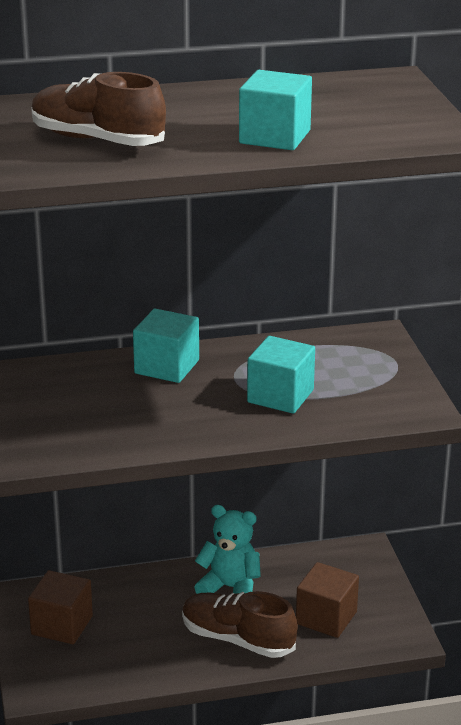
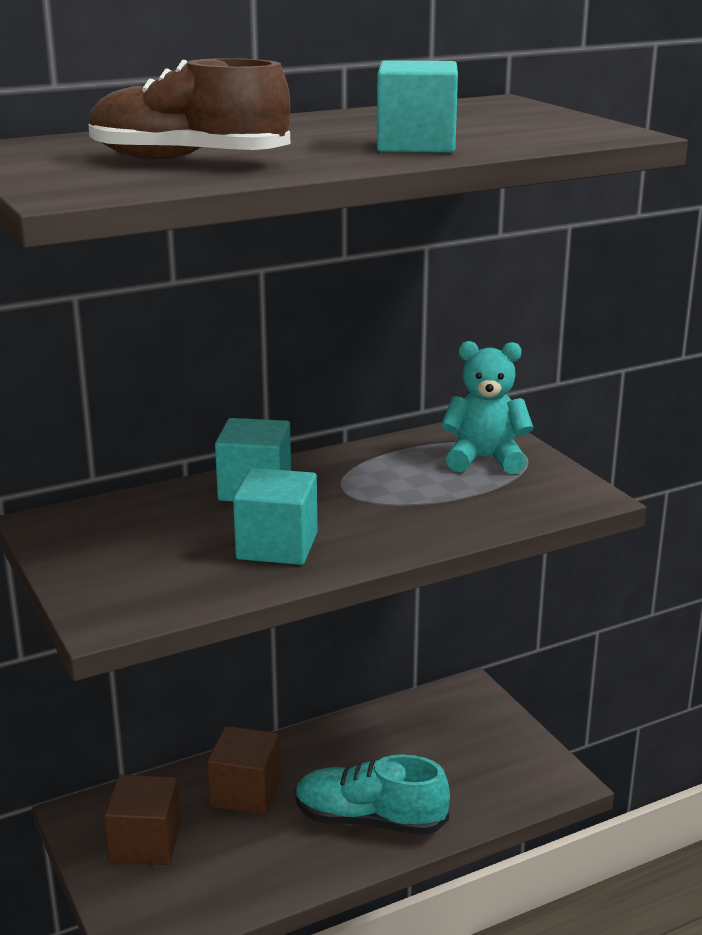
camera: 15 degrees left, 5 degrees down
brown shoe [182,591,298,658] -> turquoise shoe [295,754,450,835]
turquoise teddy bear [194,505,261,594] -> turquoise teddy bear moved to [441,341,533,474]
turquoise cube [247,336,315,414] -> turquoise cube moved to [233,468,317,565]
brown cube [296,562,359,638] -> brown cube moved to [207,726,281,815]

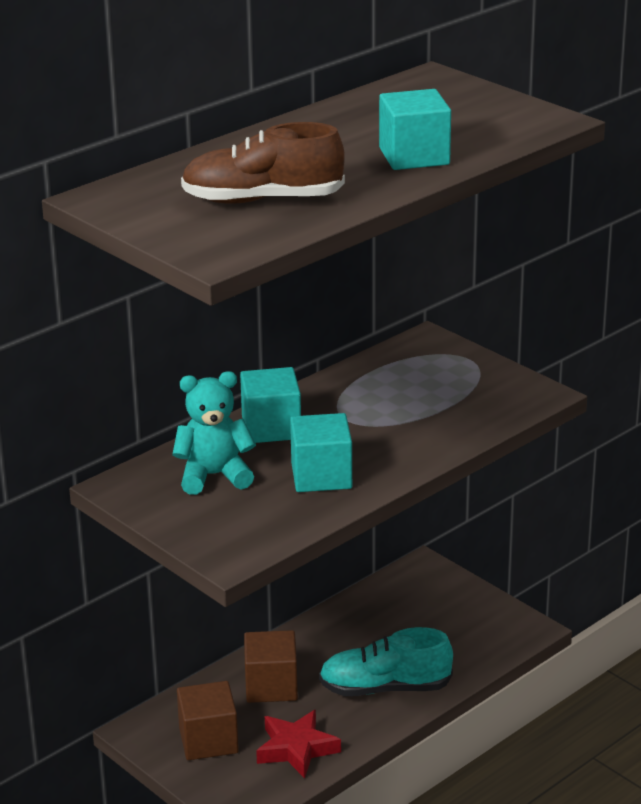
camera: 15 degrees left, 5 degrees up
turquoise teddy bear [441,341,533,474] -> turquoise teddy bear moved to [172,371,256,495]
none -> red star [256,710,341,778]

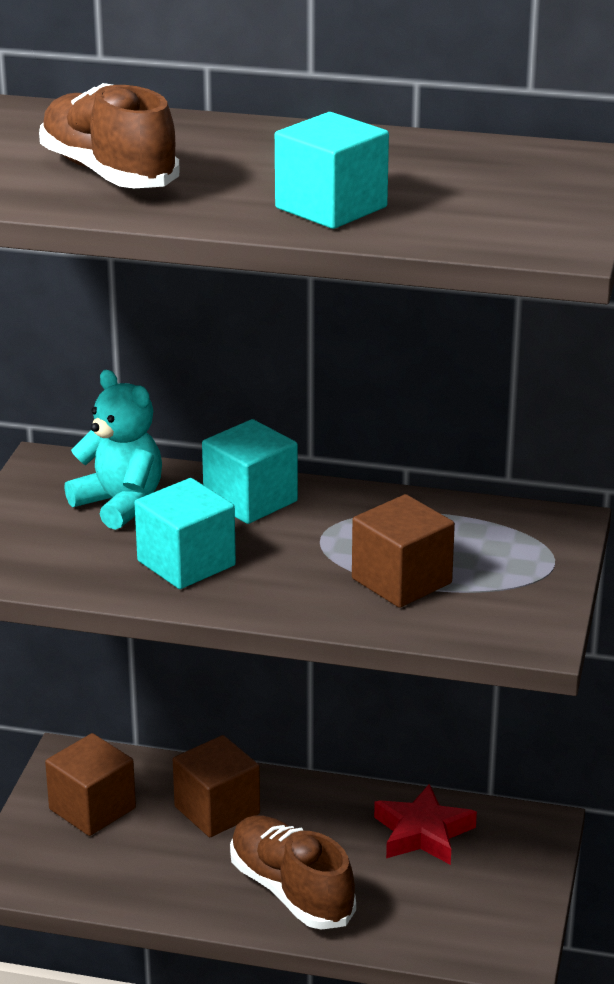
camera: 55 degrees right, 0 degrees up
red star [256,710,341,778] -> red star moved to [374,784,477,865]
turquoise shoe [319,627,453,696] -> brown shoe [230,815,356,930]
none -> brown cube [352,494,455,608]

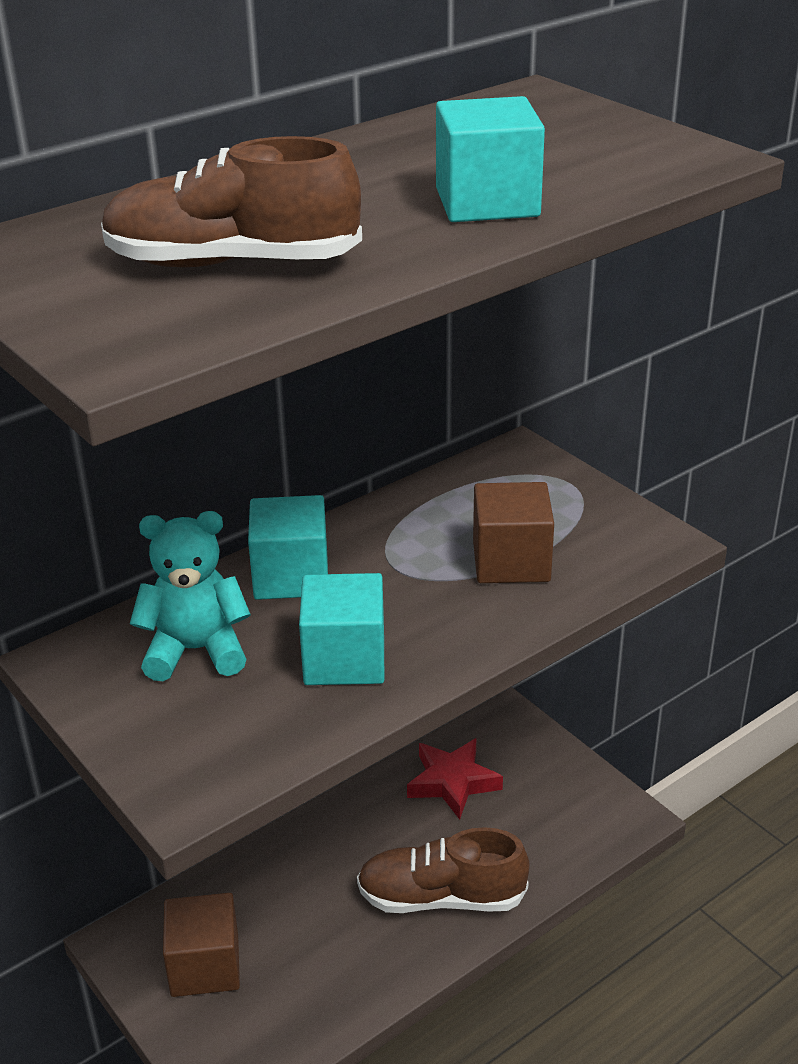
camera: 50 degrees left, 5 degrees up
brown cube [173,735,260,837] -> none

